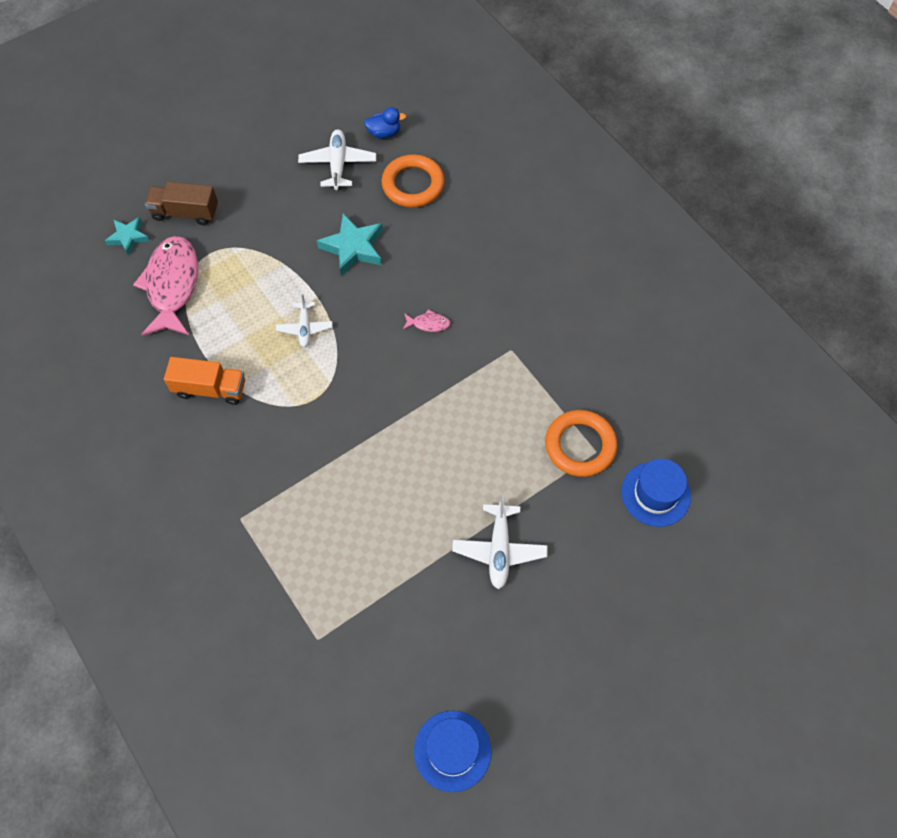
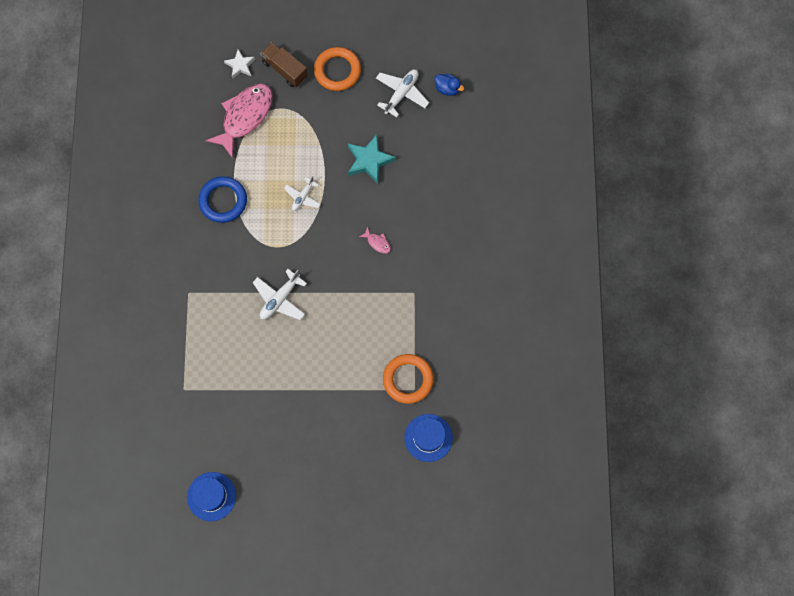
camera: 35 degrees right, 10 degrees up
turquoise star [105,217,150,256] -> white star [224,49,255,79]
orange truck [164,357,245,405] -> blue ring [198,176,247,223]
orange ring [382,154,444,208] -> orange ring moved to [314,47,361,91]
white plane [452,495,548,589] -> white plane moved to [253,269,307,320]

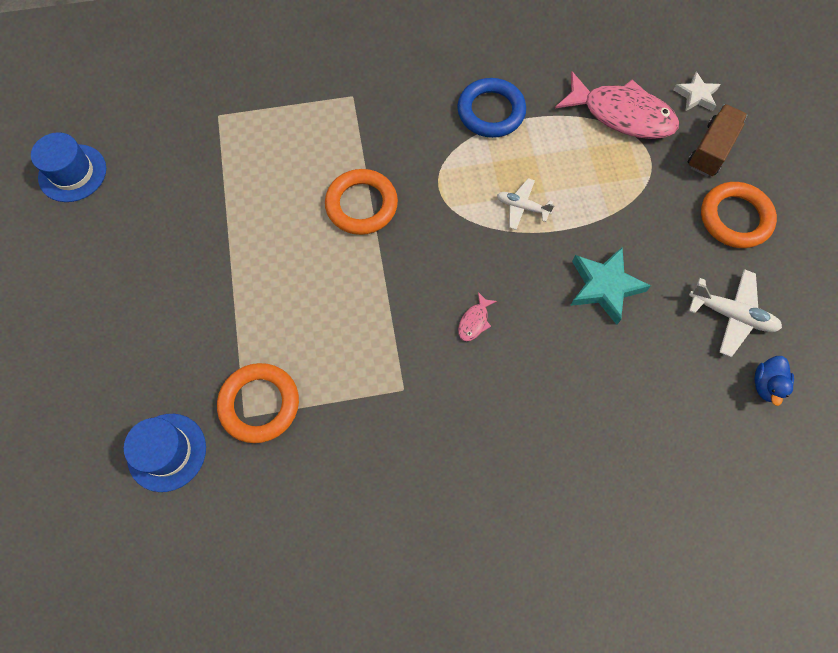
camera: 80 degrees right, 5 degrees down
white plane [253,269,307,320] -> orange ring [325,169,398,235]

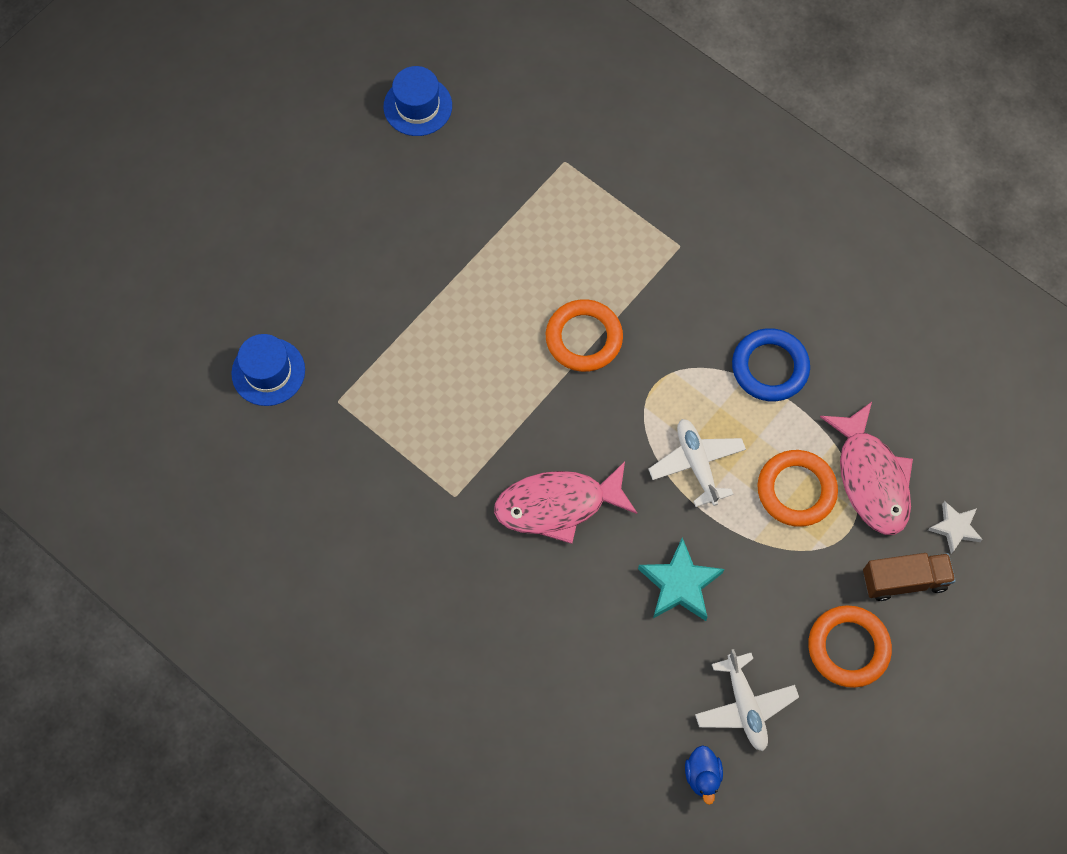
camera: 50 degrees right, 0 degrees up
orange ring [217,363,299,443] -> orange ring moved to [757,450,838,527]
pink fish [458,292,497,341] -> pink fish [494,461,637,544], size x2.48
white plane [497,178,555,230] -> white plane [649,419,746,507], size x1.51
blue duck [755,356,794,406] -> blue duck turned 75 degrees counterclockwise [685,745,723,805]

